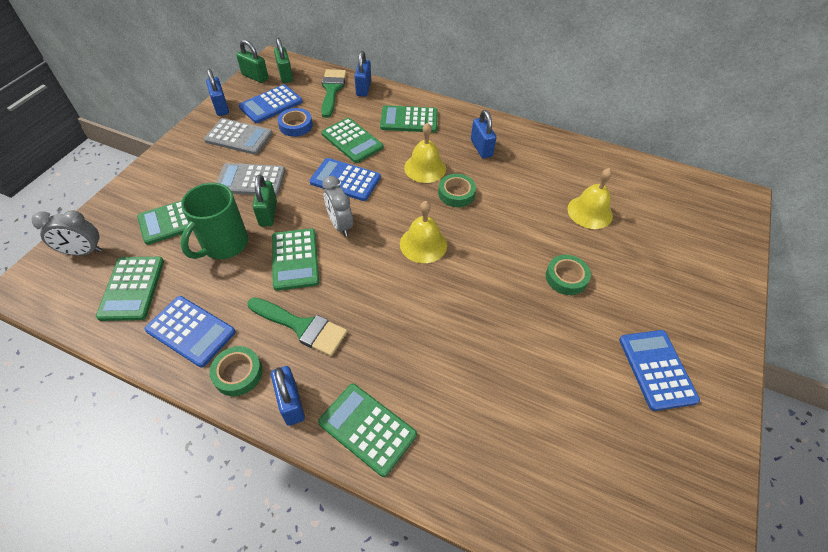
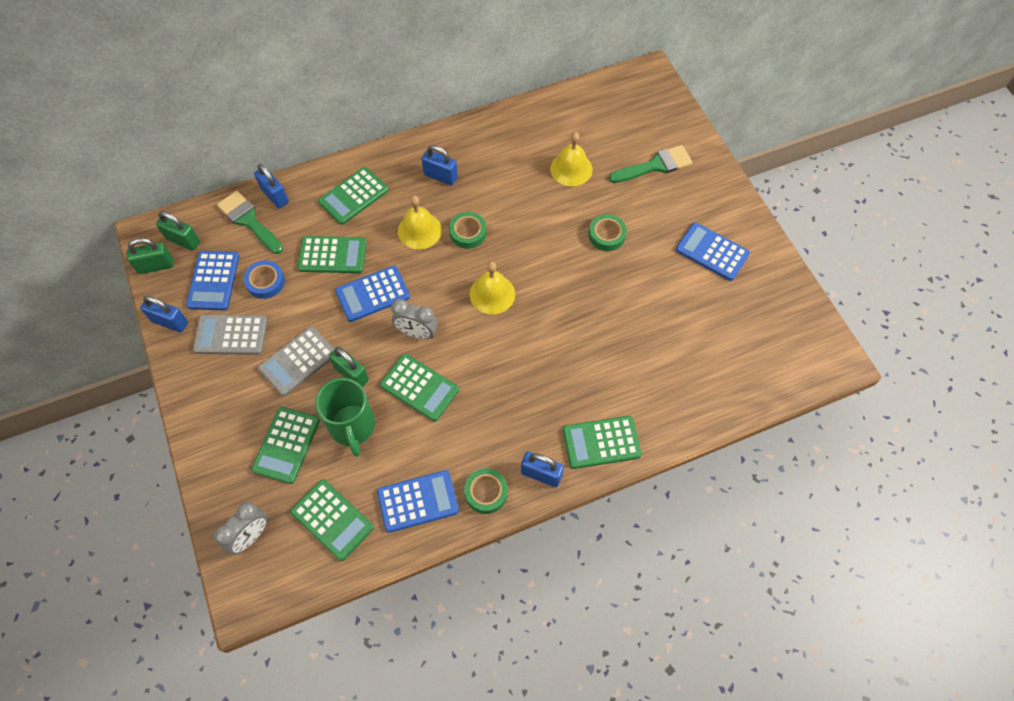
camera: 45 degrees left, 10 degrees up
grey calculator [204,118,273,155] -> grey calculator turned 150 degrees counterclockwise [193,315,268,355]
green brush [247,297,347,356] -> green brush moved to [609,145,693,183]

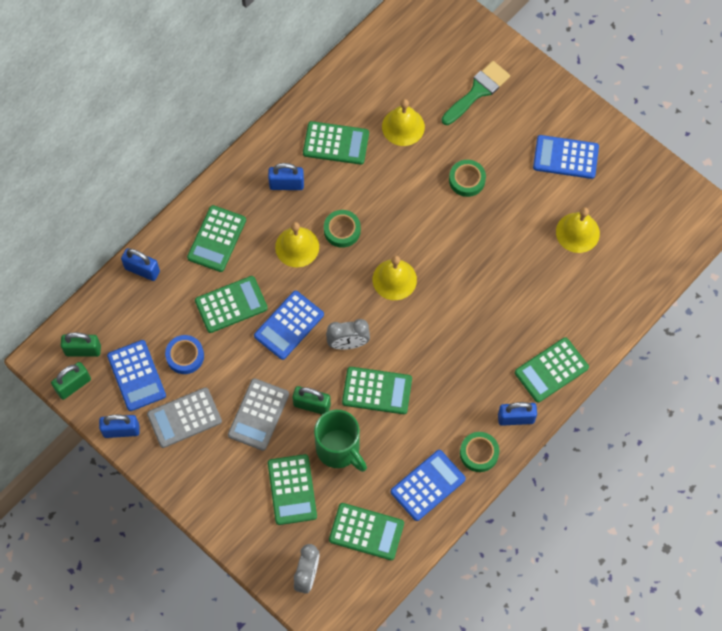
camera: 25 degrees left, 5 degrees up
green brush [217,191,283,254] -> none
none -> green calculator [303,121,369,165]
none -> yellow bell [556,207,600,253]

